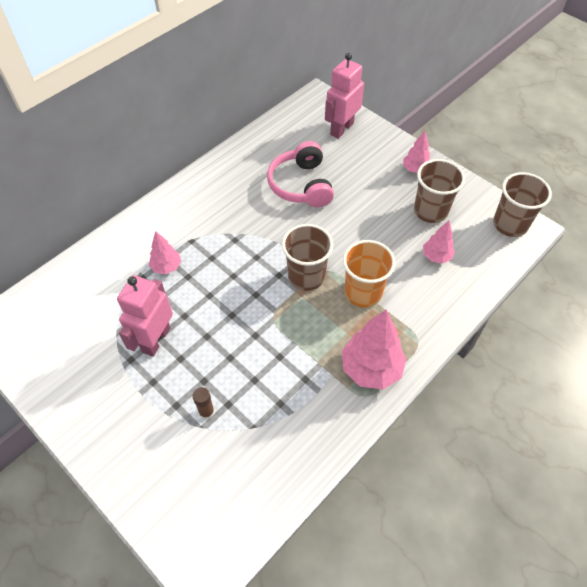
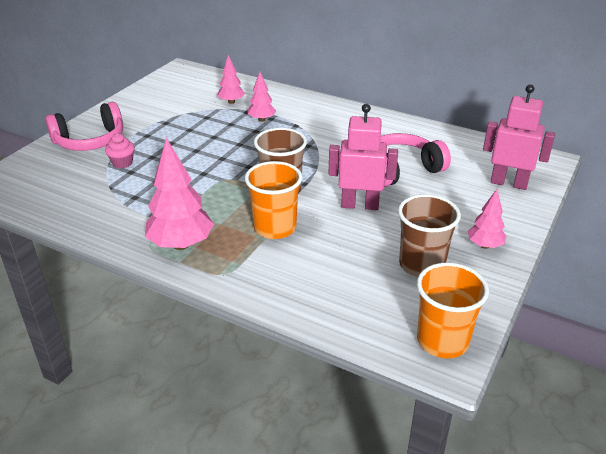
camera: 75 degrees right, 20 degrees down
pink robot [117,275,173,357] -> pink robot moved to [329,104,398,210]
brown glue stick [192,387,215,419] -> pink cupcake [105,134,135,169]
pink tree [423,220,455,264] -> pink tree moved to [217,55,245,104]
brown cup [493,172,552,237] -> orange cup [417,263,489,358]
none -> pink headphones [45,102,123,151]

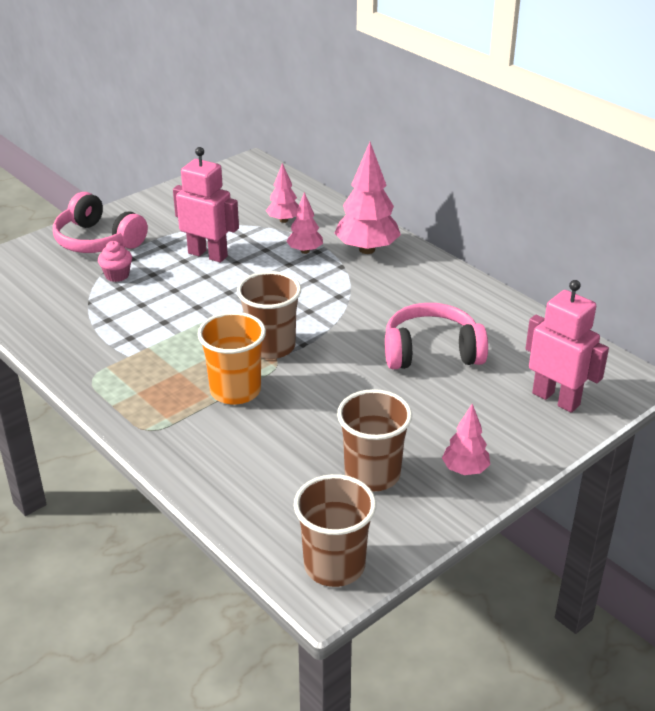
camera: 20 degrees right, 0 degrees up
pink headphones [45,102,123,151] -> pink headphones turned 45 degrees clockwise [53,192,148,253]
pink tree [145,137,214,250] -> pink tree moved to [335,142,401,254]
pink robot [329,104,398,210] -> pink robot moved to [173,147,239,263]
orange cup [417,263,489,358] -> brown cup [294,474,376,587]

